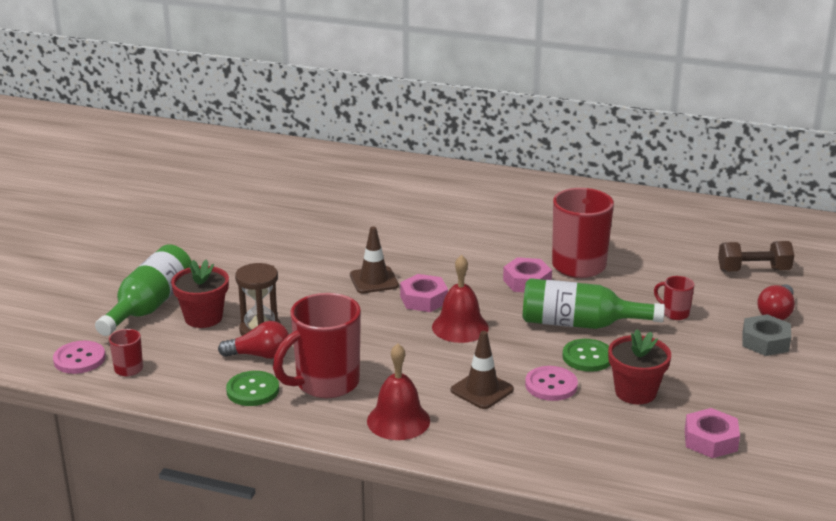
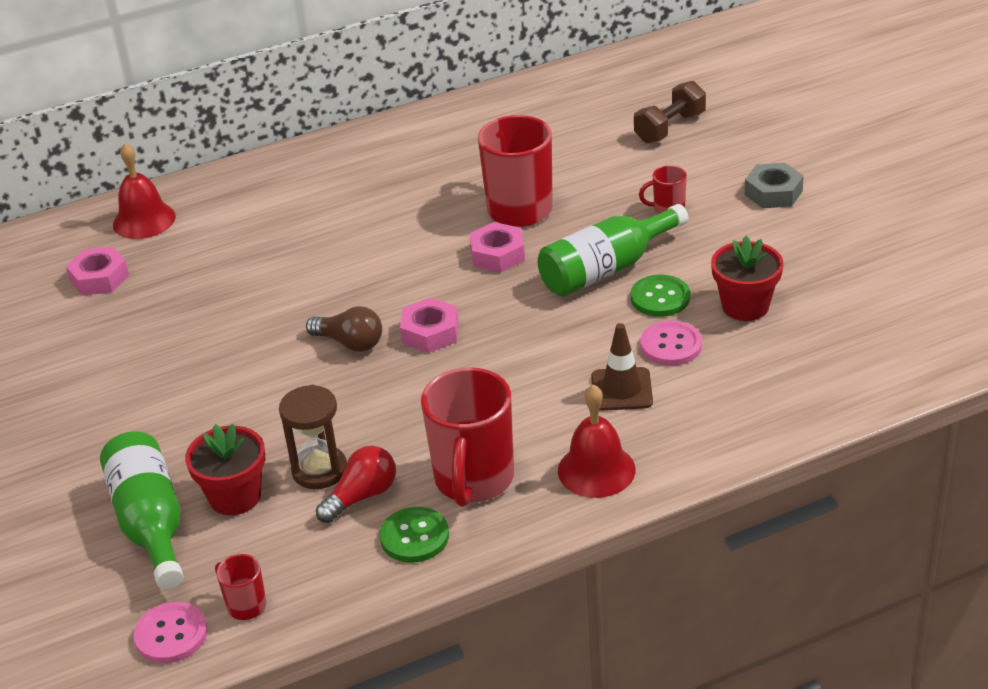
camera: 40 degrees left, 10 degrees up
brown traffic cone [350,227,399,293] -> brown light bulb [306,306,382,352]
red bell [432,255,489,343] -> red bell moved to [113,143,176,239]
pink nut [685,408,740,458] -> pink nut moved to [66,246,129,296]
red light bulb [757,284,795,320] -> none

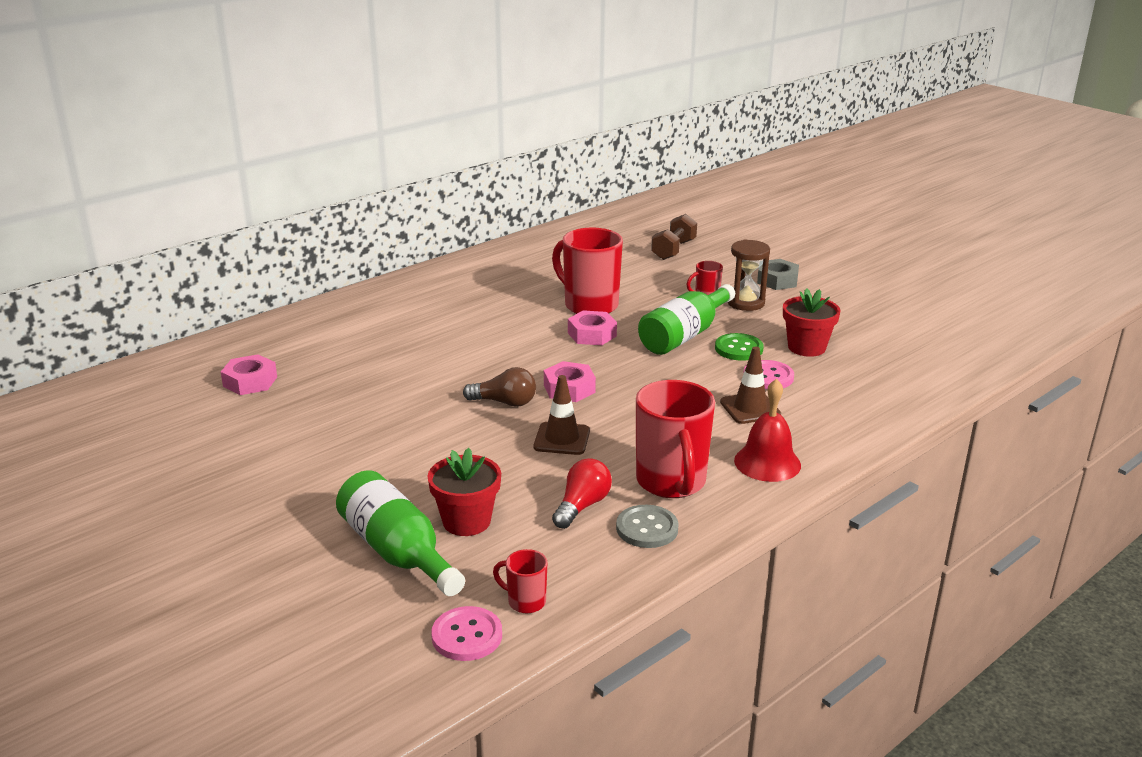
camera: 20 degrees left, 10 degrees down
red bell [113,143,176,239] -> none
brown hourglass [279,385,347,489] -> brown hourglass moved to [728,239,770,311]
green button [380,507,449,563] -> grey button [616,505,679,548]
none -> brown traffic cone [534,375,590,455]

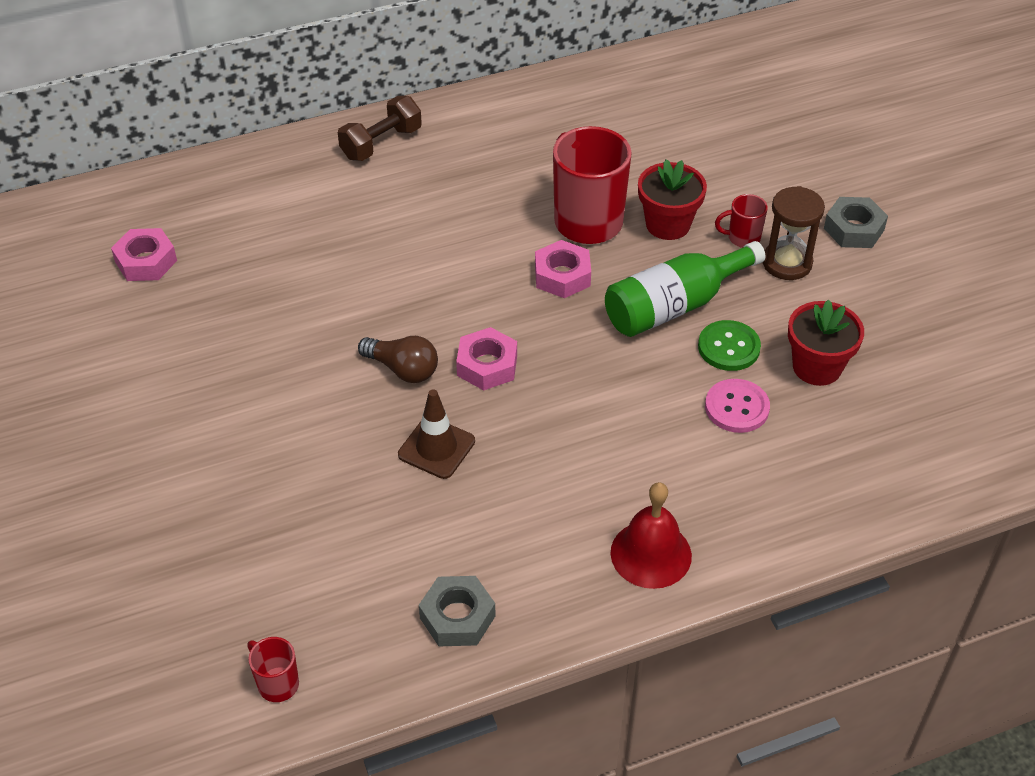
camera: 20 degrees right, 20 degrees up
green bottle [336,470,465,596] -> none
red flower pot [427,448,501,536] -> red flower pot moved to [638,159,707,240]
pink button [431,606,502,661] -> none
red light bulb [552,458,612,529] -> none
grey button [616,505,679,548] -> grey nut [419,576,496,646]
red mug [636,380,715,498] -> none
brown dumbbell [651,214,697,260] -> brown dumbbell moved to [338,96,422,161]
brown traffic cone [720,346,781,424] -> none

